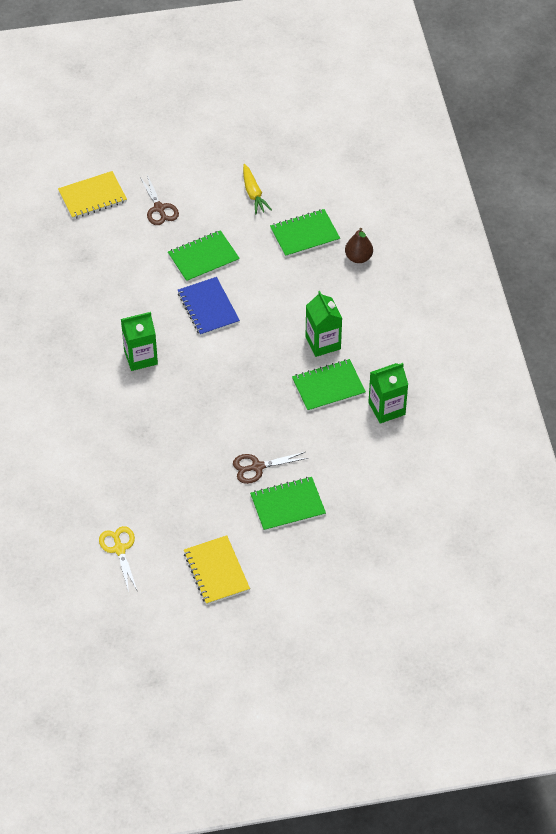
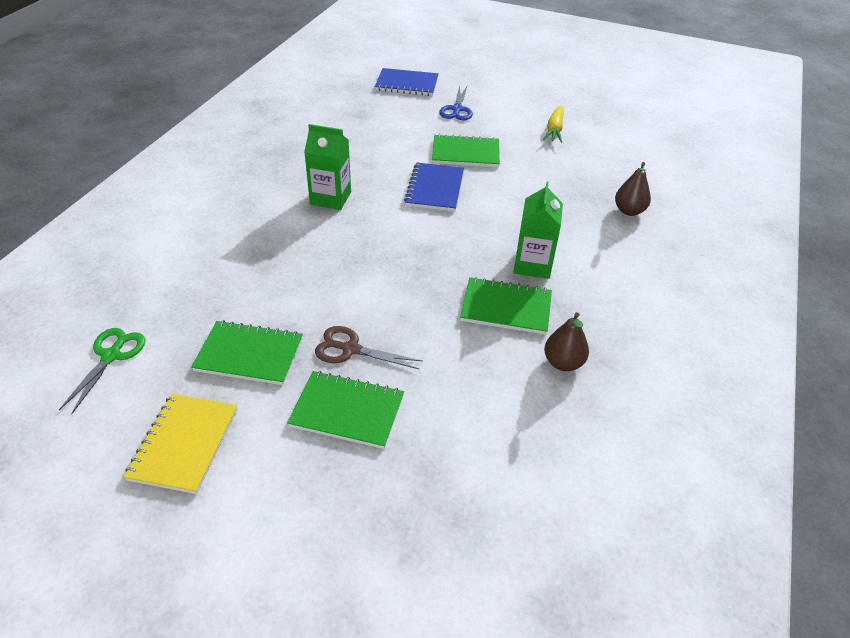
camera: 30 degrees right, 10 degrees down
yellow notebook [58,171,127,219] -> blue notebook [375,68,439,96]
yellow scissors [99,526,138,592] -> green scissors [59,328,146,414]
brown scissors [140,175,179,225] -> blue scissors [439,86,473,120]
green notebook [270,209,340,257] -> green notebook moved to [191,320,303,385]
green carton [368,363,408,424] -> brown pear [544,312,589,371]

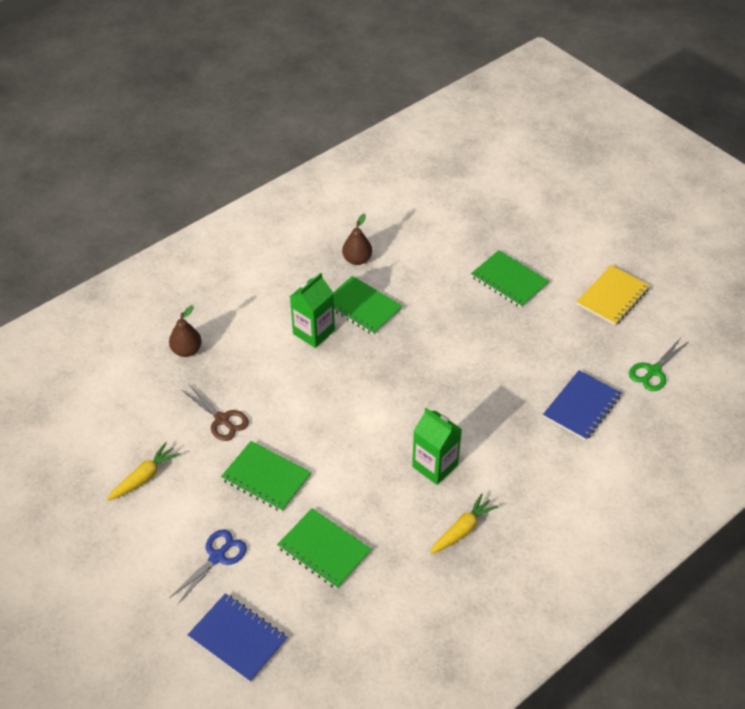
camera: 150 degrees left, 5 degrees up
green notebook [191,320,303,385] -> green notebook moved to [277,508,372,589]
brown scissors [315,326,422,369] -> brown scissors moved to [182,384,249,441]
blue notebook [404,163,464,212] -> blue notebook moved to [543,370,621,441]
none -> yellow carrot [430,493,498,554]

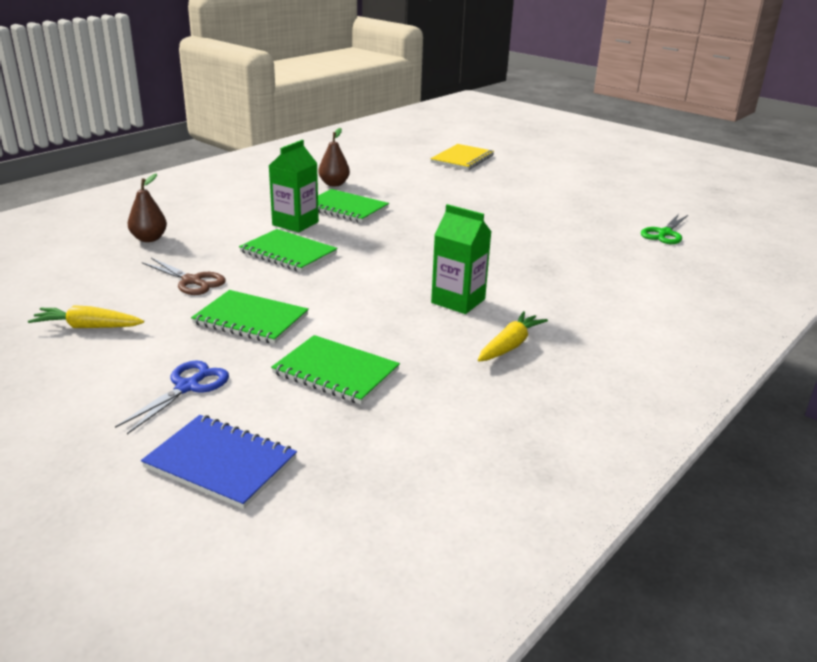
camera: 10 degrees left, 20 degrees down
yellow carrot [107,442,180,501] -> yellow carrot turned 120 degrees counterclockwise [28,305,144,328]
green notebook [471,250,549,308] -> green notebook moved to [239,229,338,272]
blue notebook [543,370,621,441] -> none
yellow notebook [577,265,650,326] -> yellow notebook moved to [430,144,494,170]

